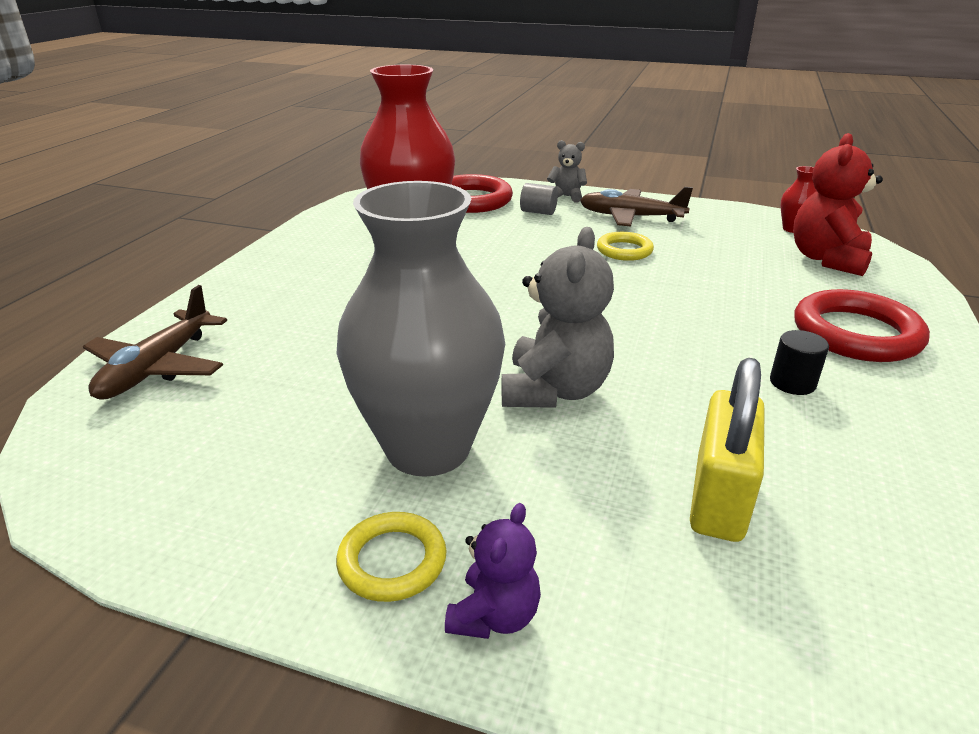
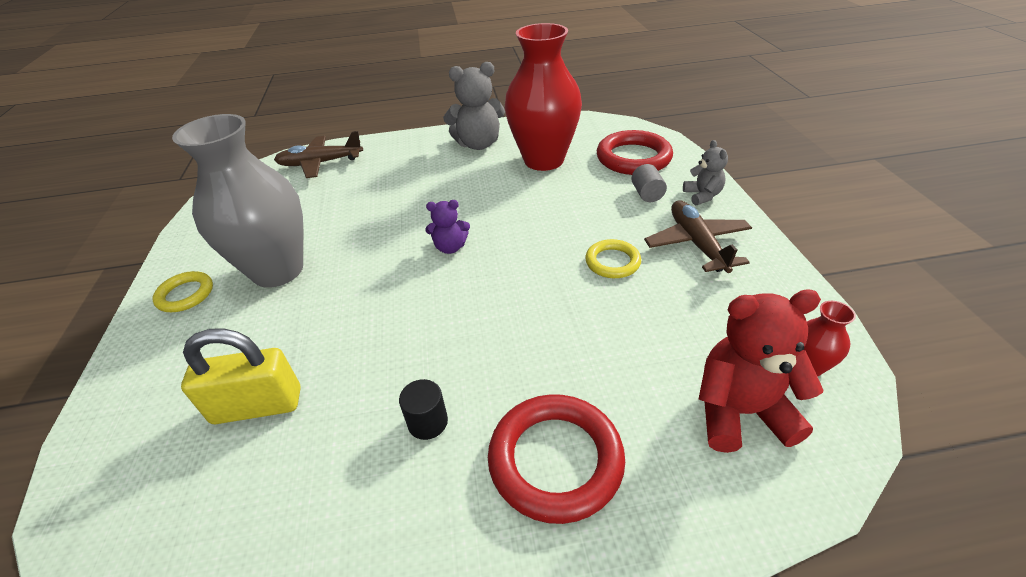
camera: 65 degrees right, 10 degrees up
purple teddy bear [445,503,541,639] -> purple teddy bear moved to [425,200,470,254]
grey teddy bear [502,227,614,408] -> grey teddy bear moved to [443,62,505,150]

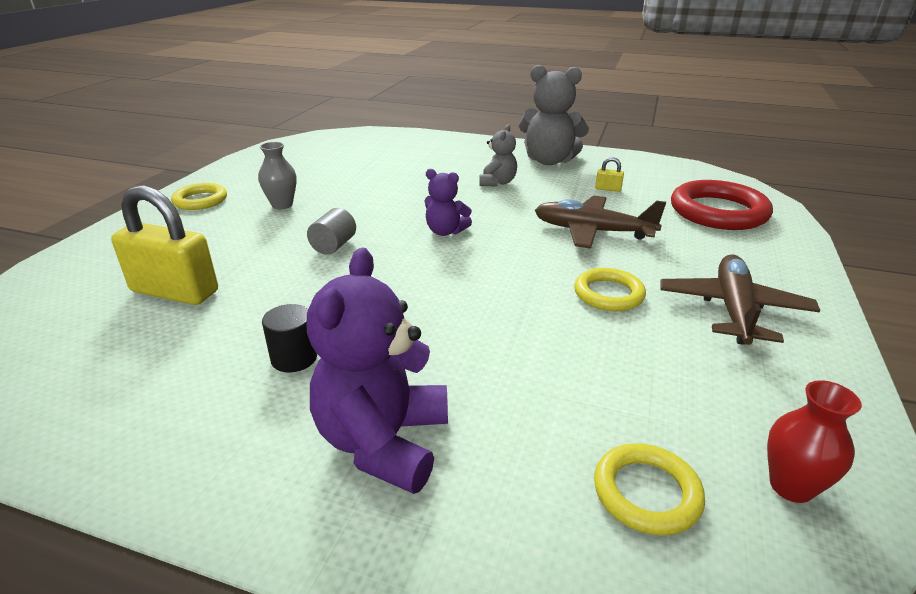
camera: 25 degrees right, 10 degrees down
grey vase [172,114,304,288] -> grey vase [258,142,297,209], size x0.40
brown plane [274,131,363,178] -> brown plane moved to [534,195,666,249]
red ring [488,394,625,524] -> purple teddy bear [307,248,448,494]
red vase [505,23,582,171] -> yellow padlock [595,157,624,192]
grey cylinder [631,164,667,202] -> grey cylinder moved to [307,208,356,255]
grey teddy bear [683,140,728,205] -> grey teddy bear moved to [480,125,517,187]
red teddy bear [699,290,823,453] -> yellow ring [594,443,705,536]

